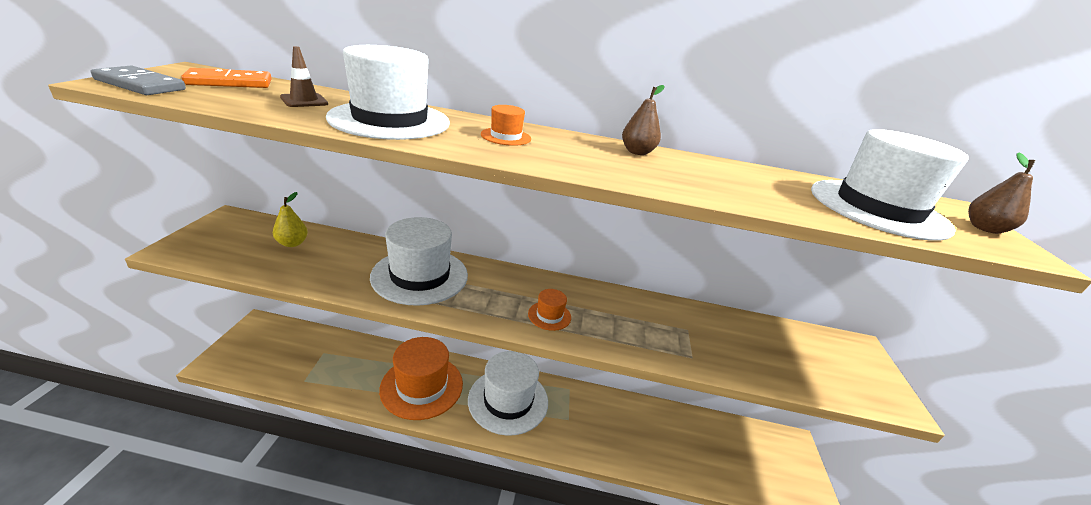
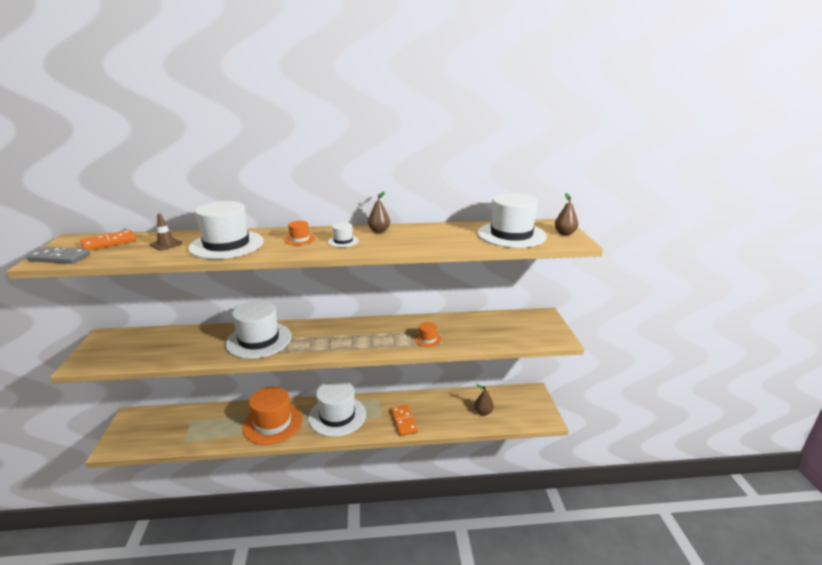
camera: 10 degrees left, 5 degrees down
yellow pear [273,192,308,247] -> none
orange hat [528,289,571,331] -> orange hat moved to [414,322,442,347]
none -> white hat [328,222,359,247]
none -> orange domino [391,405,418,436]
none -> brown pear [474,384,494,415]

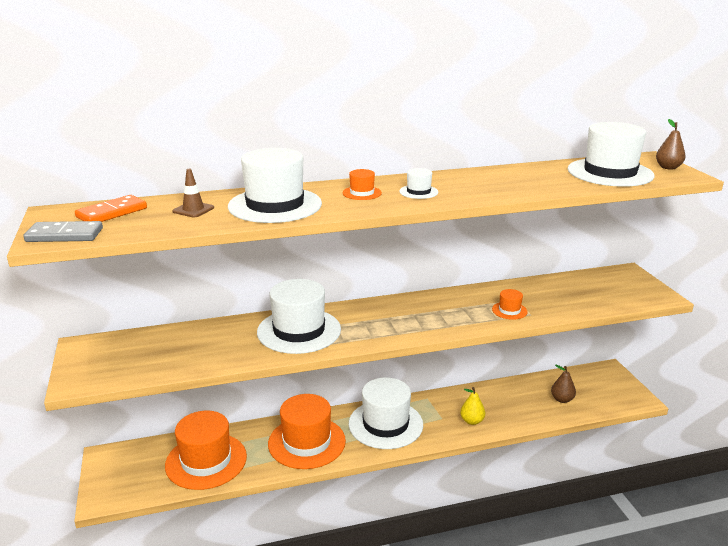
camera: 10 degrees left, 0 degrees up
brown pear [368,192,390,233] -> none
orange domino [391,405,418,436] -> yellow pear [460,387,485,425]
none -> orange hat [165,411,247,490]

